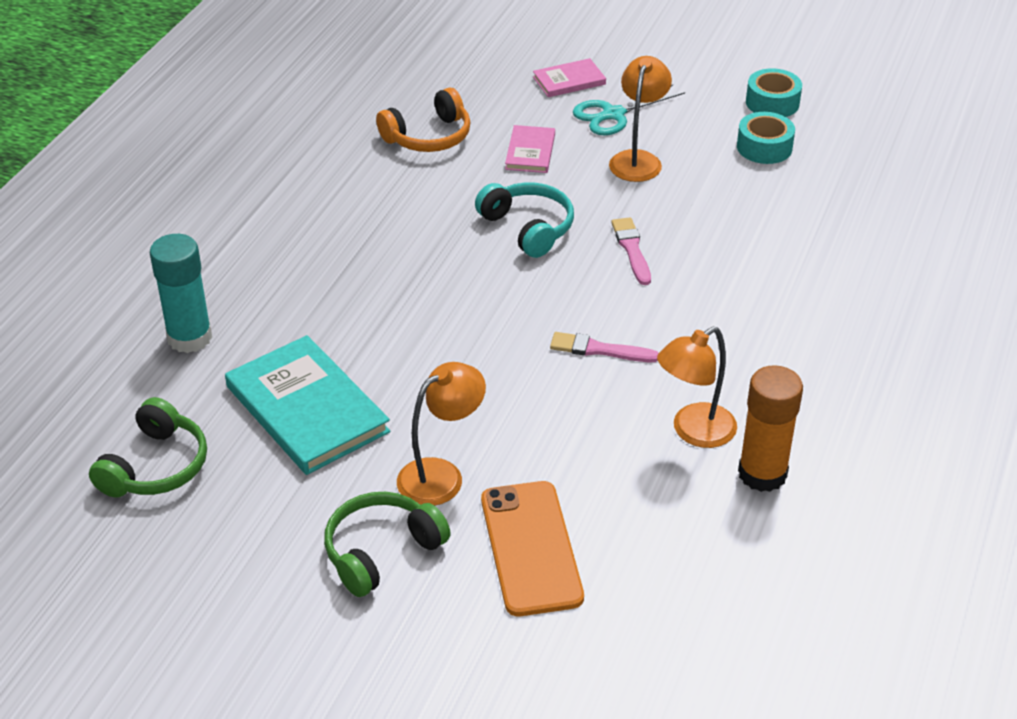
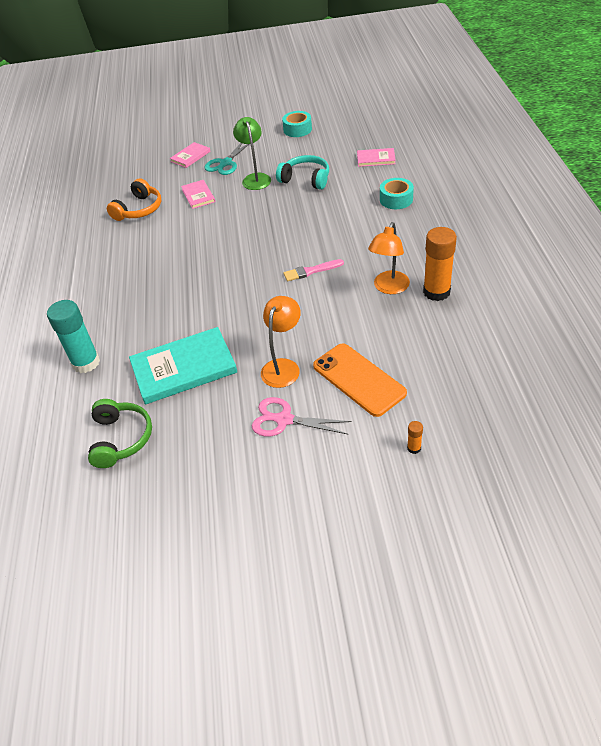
camera: 25 degrees left, 5 degrees up
turquoise book [225,335,391,475] -> turquoise book turned 45 degrees counterclockwise [129,327,237,404]
green headphones [324,492,451,597] -> pink scissors [252,397,352,437]
turquoise headphones [475,183,574,258] -> turquoise headphones moved to [276,155,329,190]
orange lamp [609,56,672,182] -> green lamp [233,117,271,190]
pink brush [611,217,651,285] -> none
turquoise tape [737,112,795,164] -> turquoise tape moved to [380,178,414,209]
none -> pink book [357,148,396,167]
none -> orange glue stick [407,421,423,454]

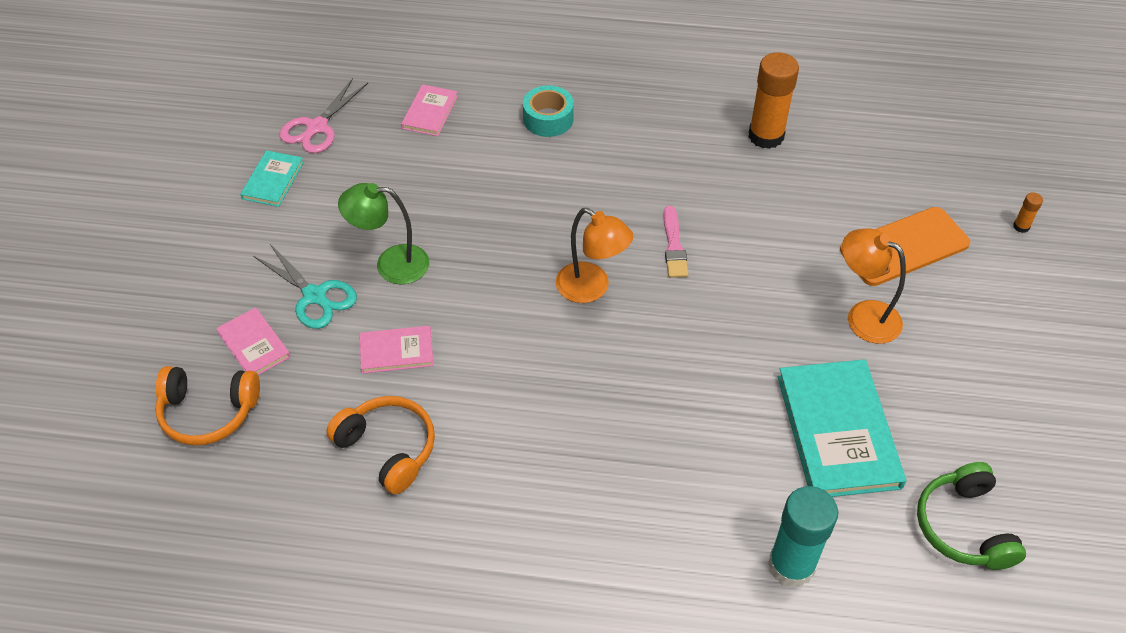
camera: 80 degrees left, 5 degrees up
green headphones [88,399,152,468] -> green headphones turned 105 degrees counterclockwise [917,462,1026,570]
pink scissors [252,397,352,437] -> pink scissors moved to [280,78,368,153]
turquoise headphones [276,155,329,190] -> none
turquoise tape [282,111,312,137] -> turquoise book [240,150,304,207]
orange lamp [368,222,410,294] -> orange lamp moved to [556,208,633,303]
none -> orange headphones [155,366,260,445]

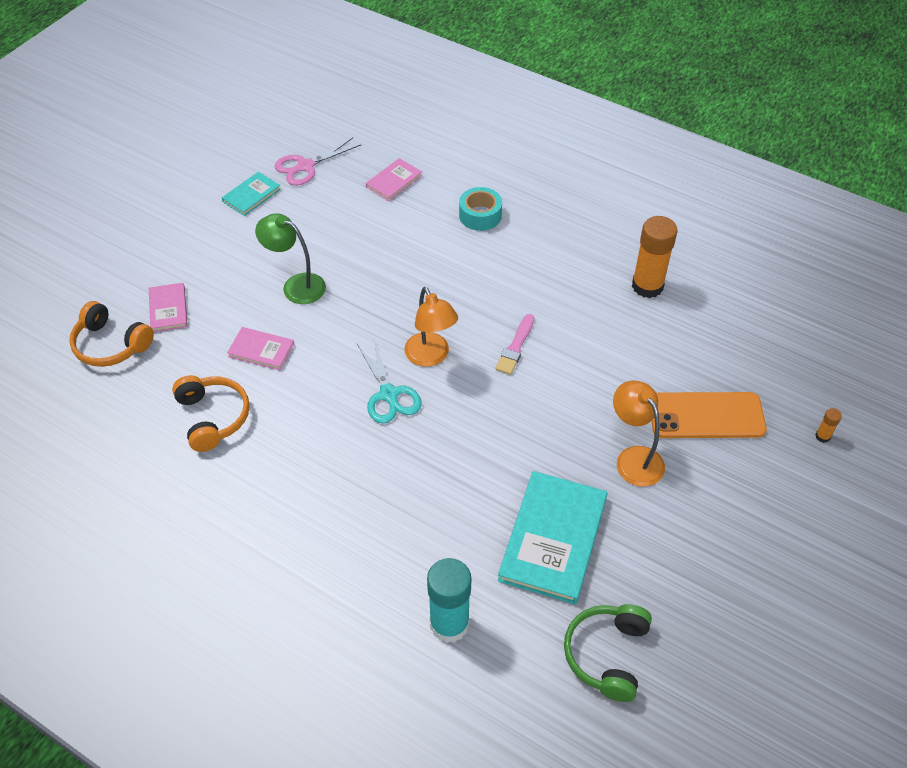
camera: 25 degrees right, 0 degrees up
turquoise scissors [253,244,357,329] -> turquoise scissors moved to [357,340,422,423]

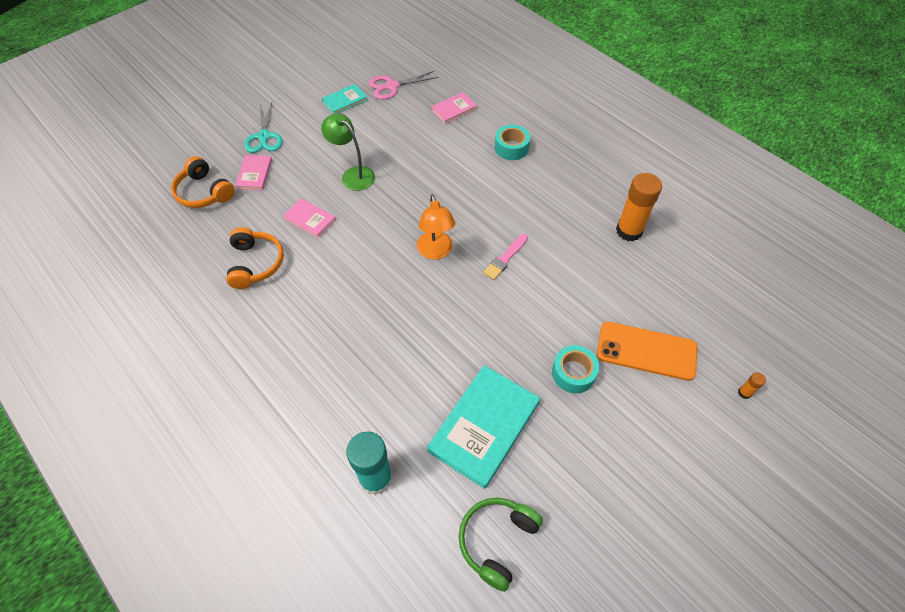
camera: 15 degrees right, 5 degrees up
turquoise scissors [357,340,422,423] -> turquoise scissors moved to [244,102,282,153]
orange lamp [613,380,665,487] -> turquoise tape [552,345,599,393]

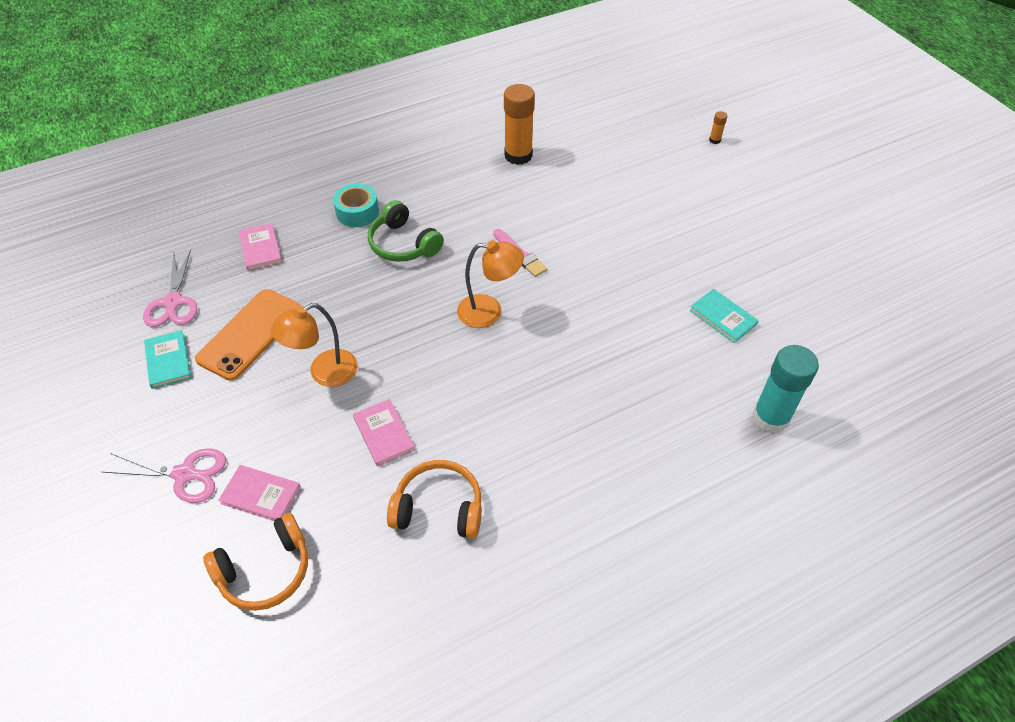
camera: 75 degrees left, 5 degrees down
turquoise scissors [244,102,282,153] -> pink scissors [103,448,226,503]
pink book [283,199,336,238] -> pink book turned 75 degrees counterclockwise [353,399,415,466]
green lamp [321,113,375,191] -> orange lamp [270,303,358,387]
turquoise book [427,365,540,489] -> turquoise book [689,289,759,343], size x0.52
green headphones [459,498,543,592] -> green headphones moved to [368,200,444,262]
turquoise tape [552,345,599,393] -> none
orange phone [597,322,698,381] -> orange phone moved to [195,289,300,381]

